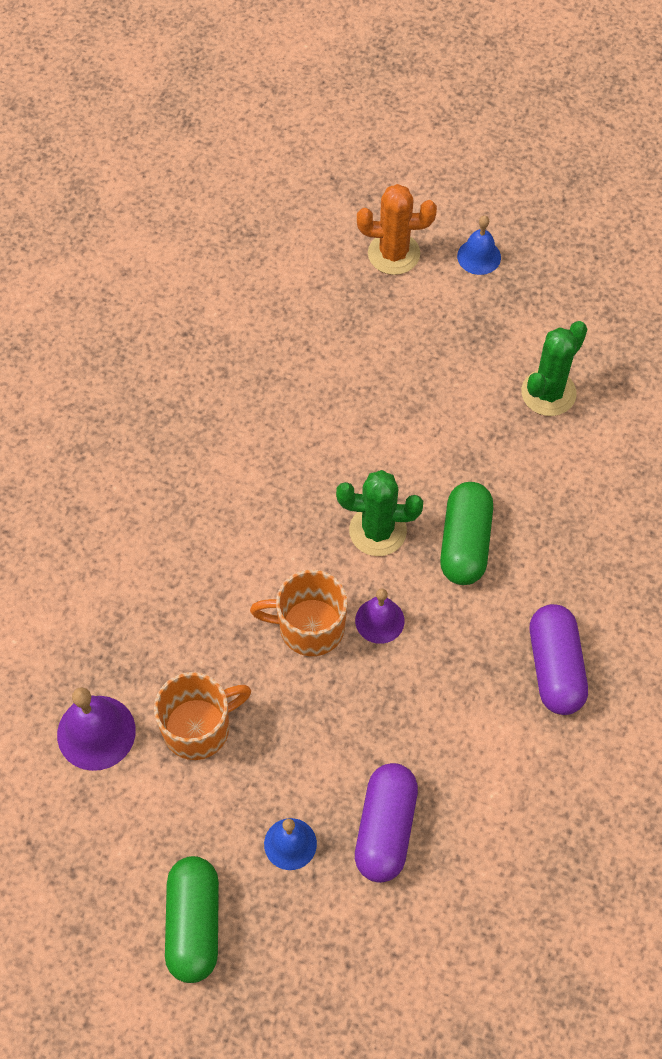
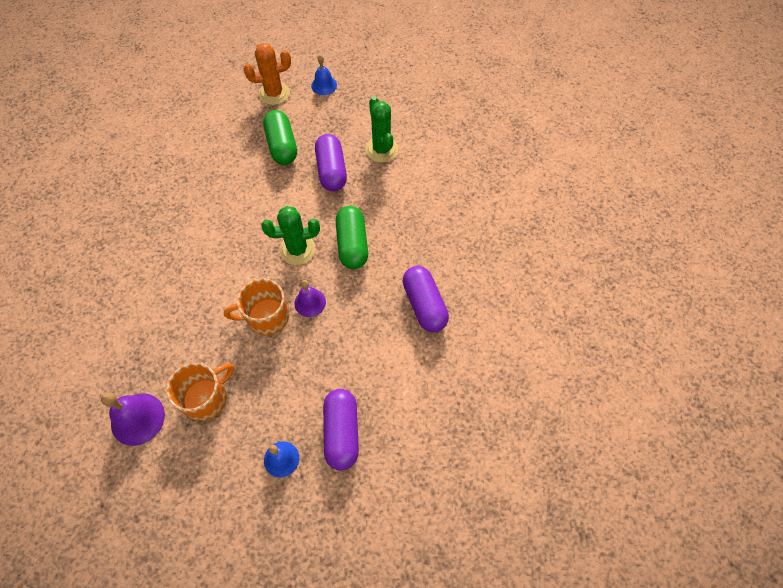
camera: 15 degrees left, 0 degrees up
green capsule [165,856,219,983] -> green capsule moved to [263,110,297,165]
green cactus [521,321,588,416] -> green cactus turned 45 degrees counterclockwise [365,97,398,162]
none -> purple capsule [315,134,347,191]

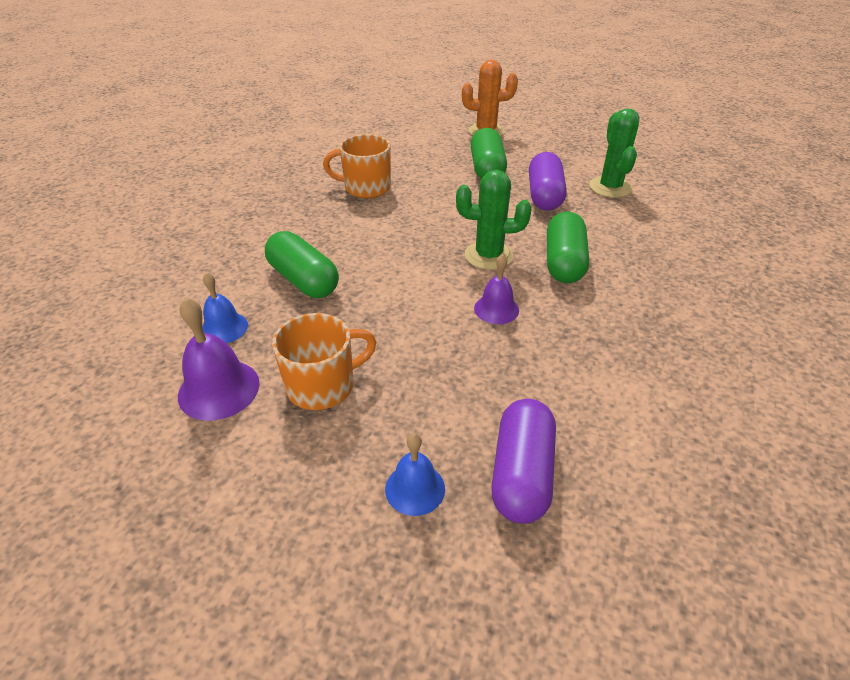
camera: 15 degrees right, 20 degrees down
orange mug [224,278,289,336] -> orange mug moved to [323,134,391,198]
blue bell [311,55,337,95] -> blue bell moved to [202,272,248,343]
purple capsule [402,266,449,332] -> none
none -> green capsule [265,231,339,298]

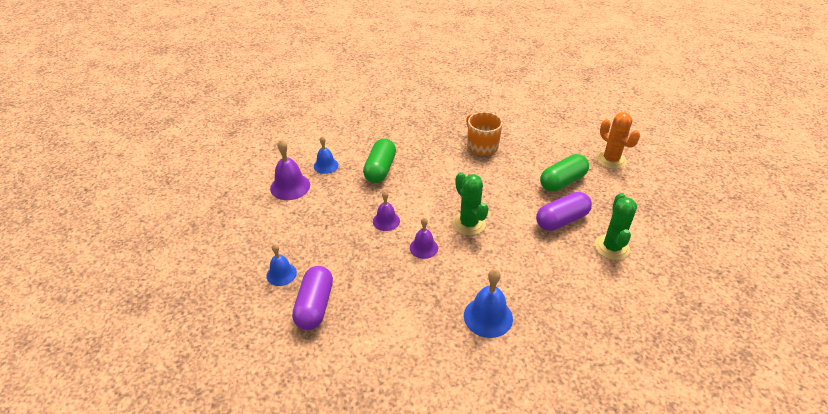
camera: 55 degrees right, 0 degrees up
orange mug [272,313,376,410] -> none
purple capsule [491,399,556,524] -> purple capsule turned 60 degrees counterclockwise [292,266,333,330]
green capsule [547,211,589,283] -> none
green cactus [589,108,639,198] -> green cactus turned 45 degrees counterclockwise [595,193,637,260]
none -> purple bell [373,191,400,231]
none -> blue bell [464,269,513,338]

